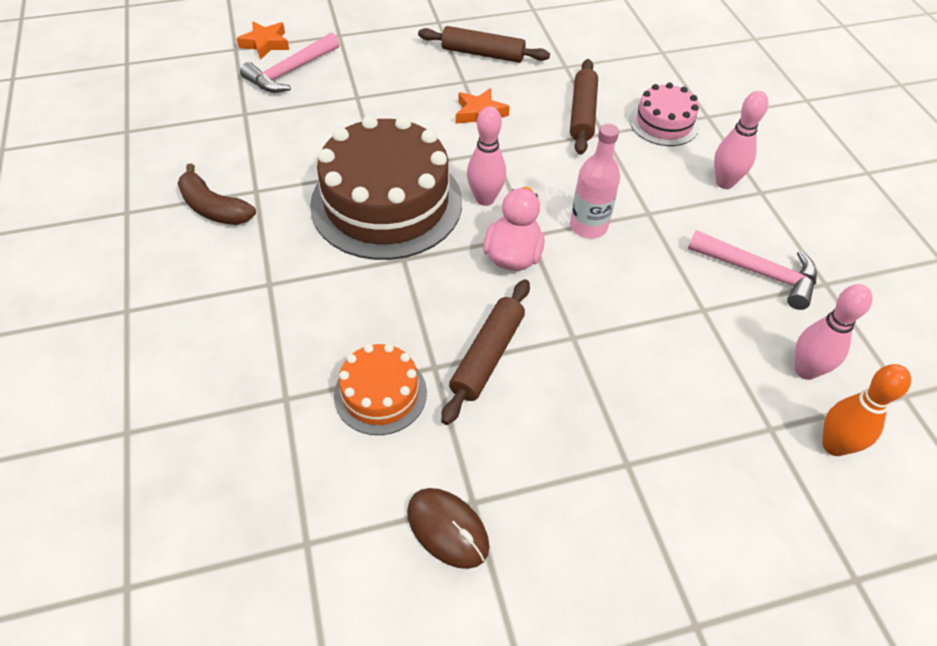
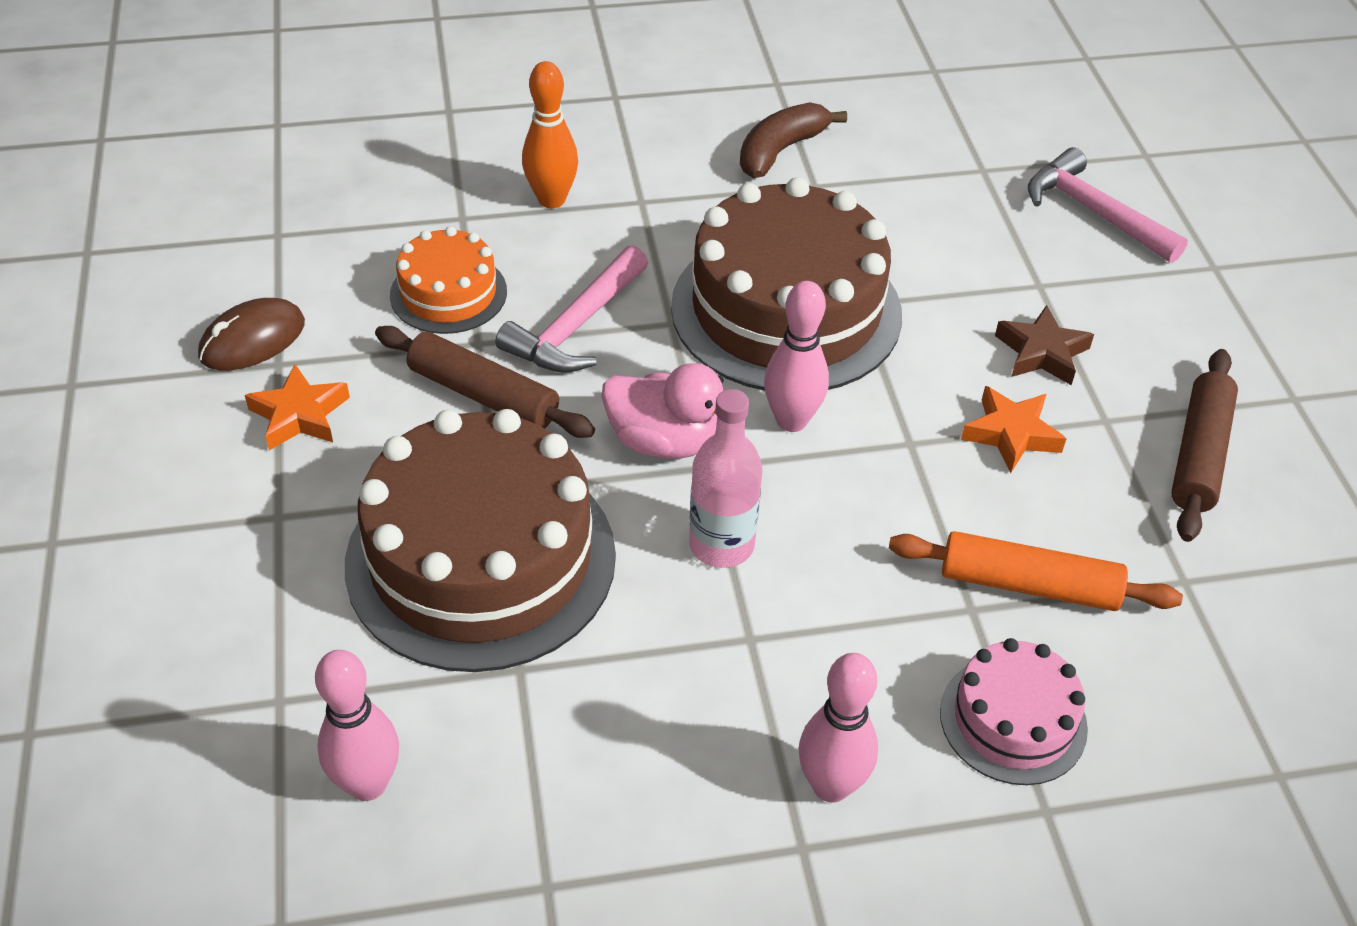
camera: 95 degrees right, 5 degrees down
orange star [236,21,289,60] -> orange star moved to [245,364,350,450]
brown rolling pin [570,59,598,155] -> orange rolling pin [889,531,1183,611]
pink hammer [688,230,817,310] -> pink hammer moved to [495,245,648,373]
orange bowling pin [822,364,911,456] -> orange bowling pin moved to [522,61,578,208]
none -> brown cake [345,409,616,672]
none -> brown star [995,305,1094,385]

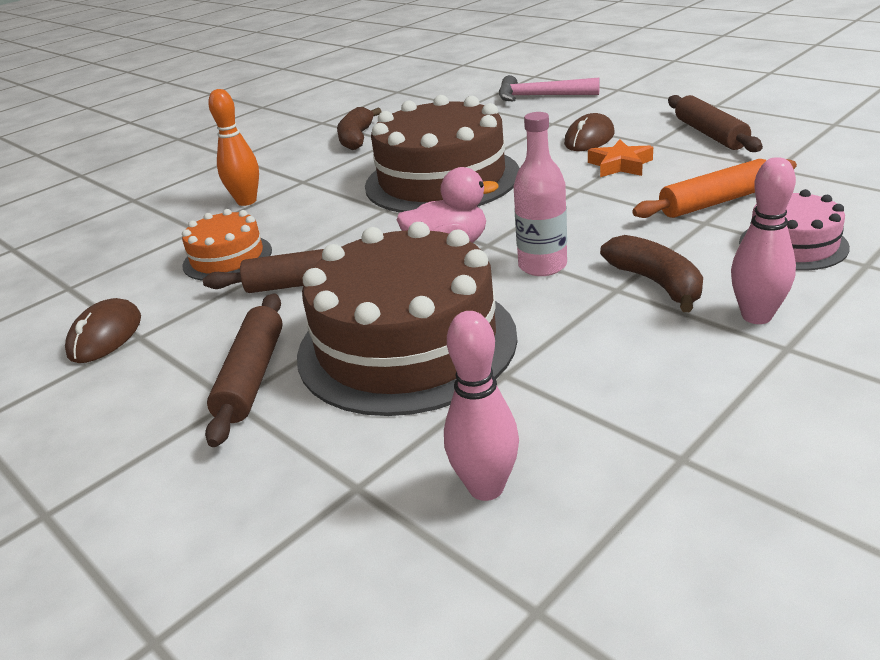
camera: 30 degrees left, 15 degrees down
orange star [245,364,350,450] -> none
pink hammer [495,245,648,373] -> none
pink bowling pin [764,281,829,432] -> none
brown star [995,305,1094,385] -> brown mouse [564,113,615,151]
none -> brown rolling pin [205,293,283,447]
none -> brown banana [600,235,703,312]

